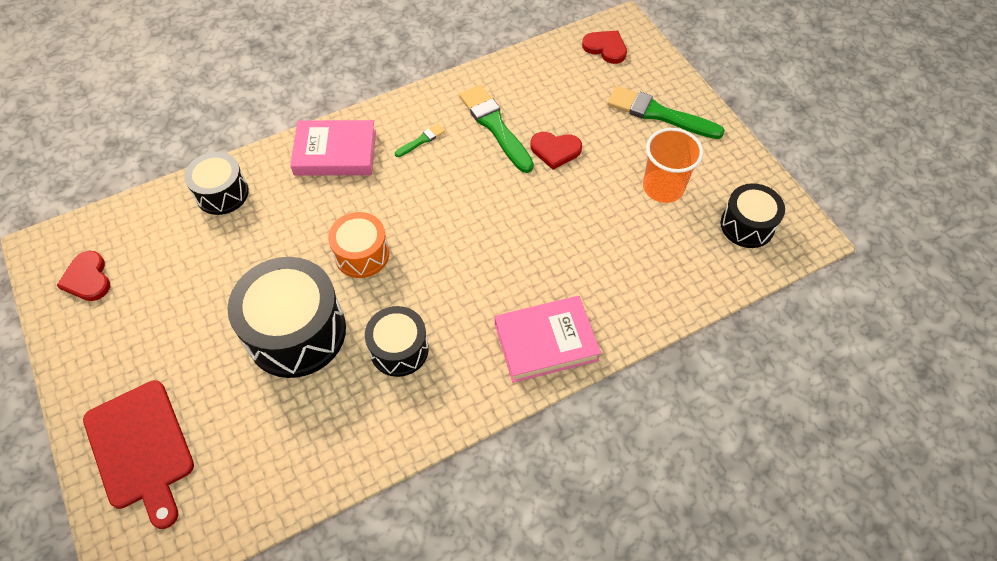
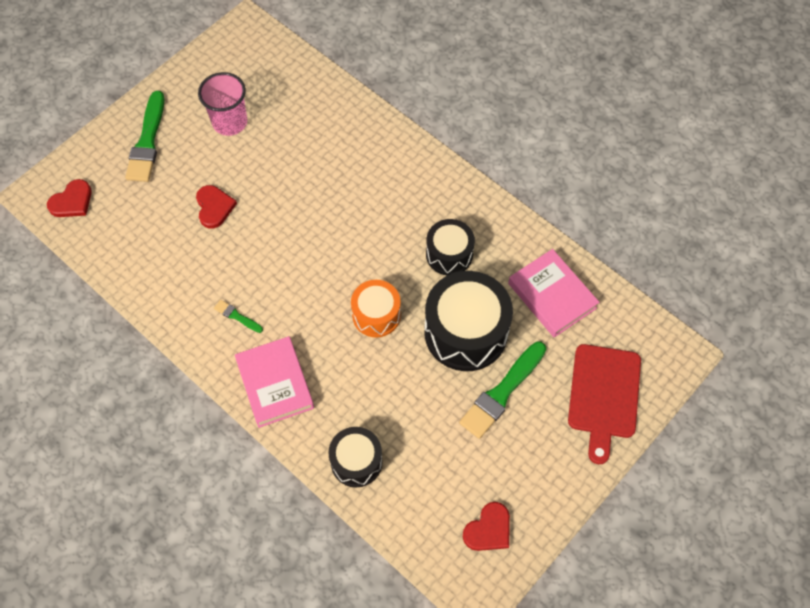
camera: 110 degrees left, 5 degrees up
red cutting board [83,380,194,529] -> red cutting board turned 150 degrees clockwise [568,344,641,464]
green brush [459,85,534,173] -> green brush moved to [459,341,546,439]
pink book [495,296,601,383] -> pink book moved to [508,249,600,338]
red heart [582,30,627,64] -> red heart turned 150 degrees counterclockwise [47,179,92,217]
orange cup [643,128,703,203] -> pink cup [198,72,247,136]
black drum [720,183,785,248] -> none

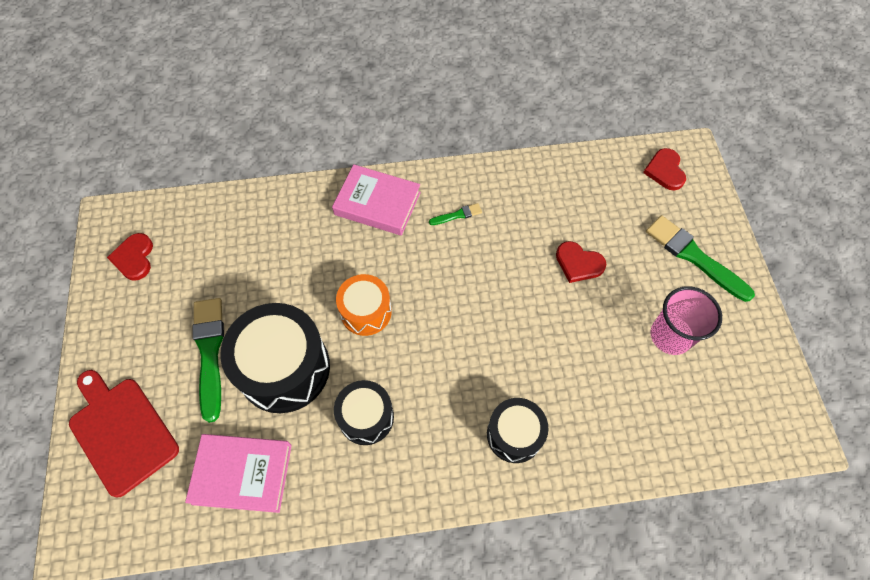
camera: 130 degrees right, 0 degrees up
black drum [328,427,383,487] -> black drum moved to [487,398,549,463]

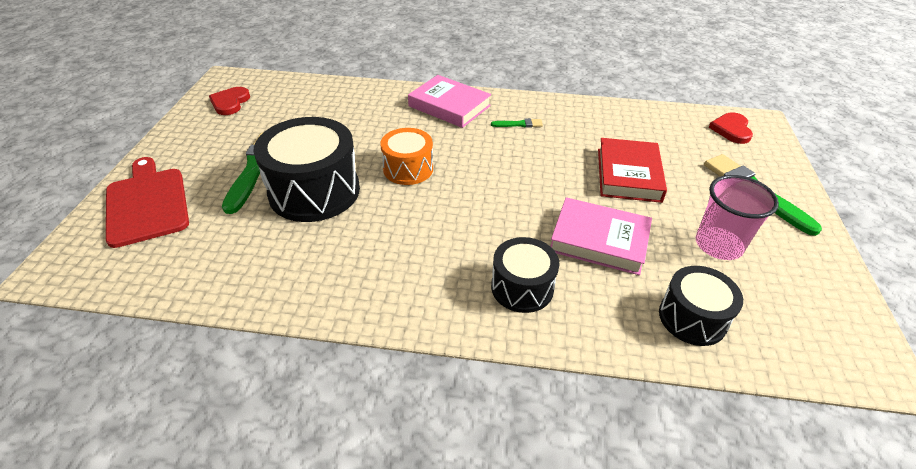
camera: 15 degrees right, 20 degrees down
pink book [185,434,292,513] -> pink book moved to [550,197,652,275]
black drum [334,380,394,445] -> black drum moved to [659,266,743,346]
red heart [556,241,606,283] -> red book [598,138,667,203]

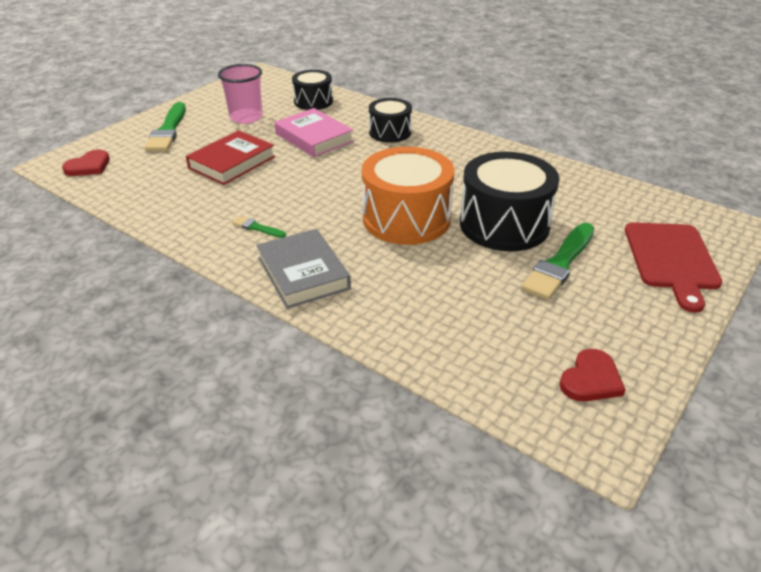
camera: 150 degrees left, 5 degrees down
orange drum [380,128,433,185] -> orange drum [362,147,455,245], size x1.71
pink book [408,75,491,128] -> grey book [256,229,351,309]

